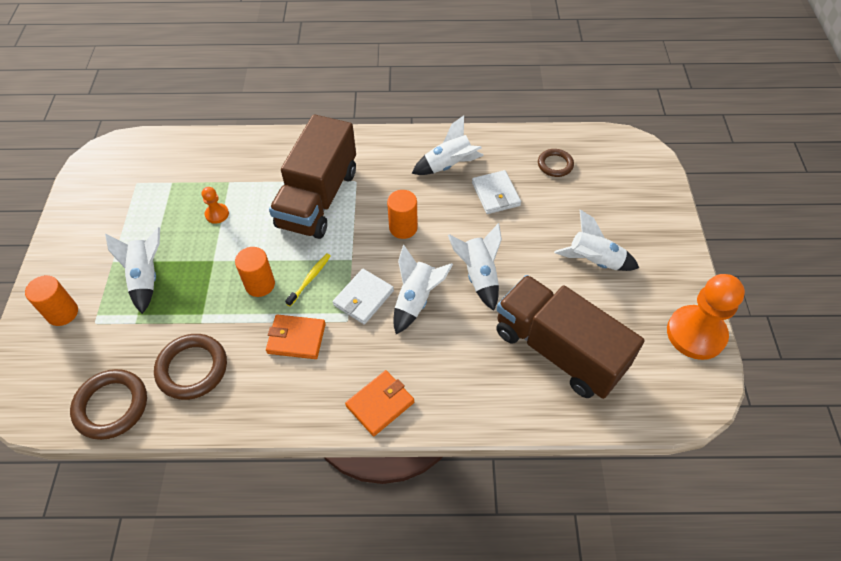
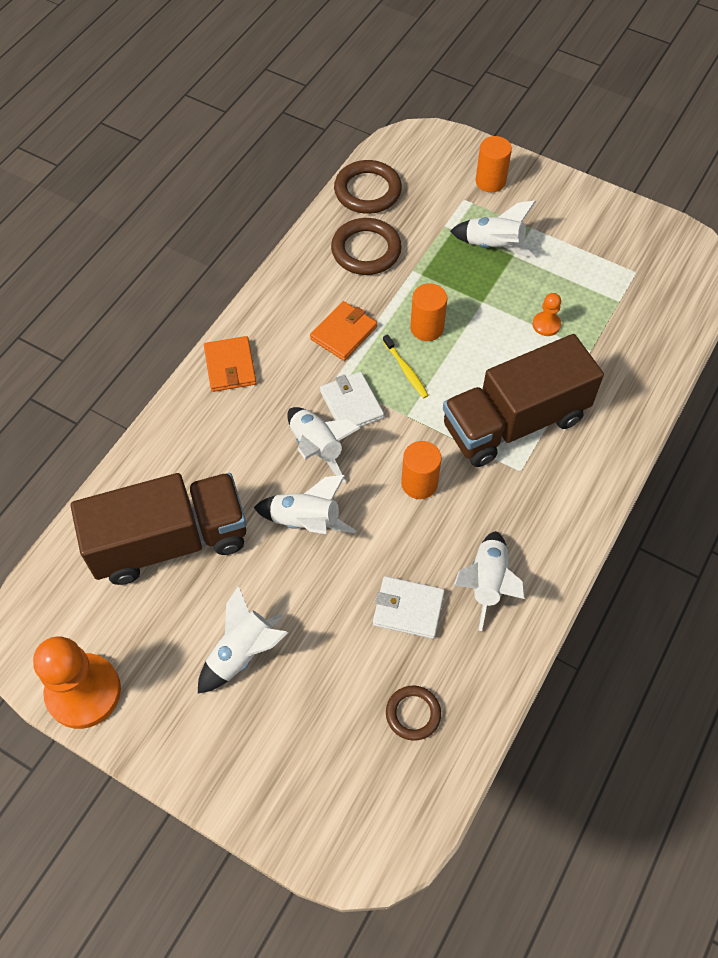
camera: 120 degrees right, 5 degrees up
brown truck [269,114,356,239] -> brown truck turned 75 degrees counterclockwise [443,334,604,467]

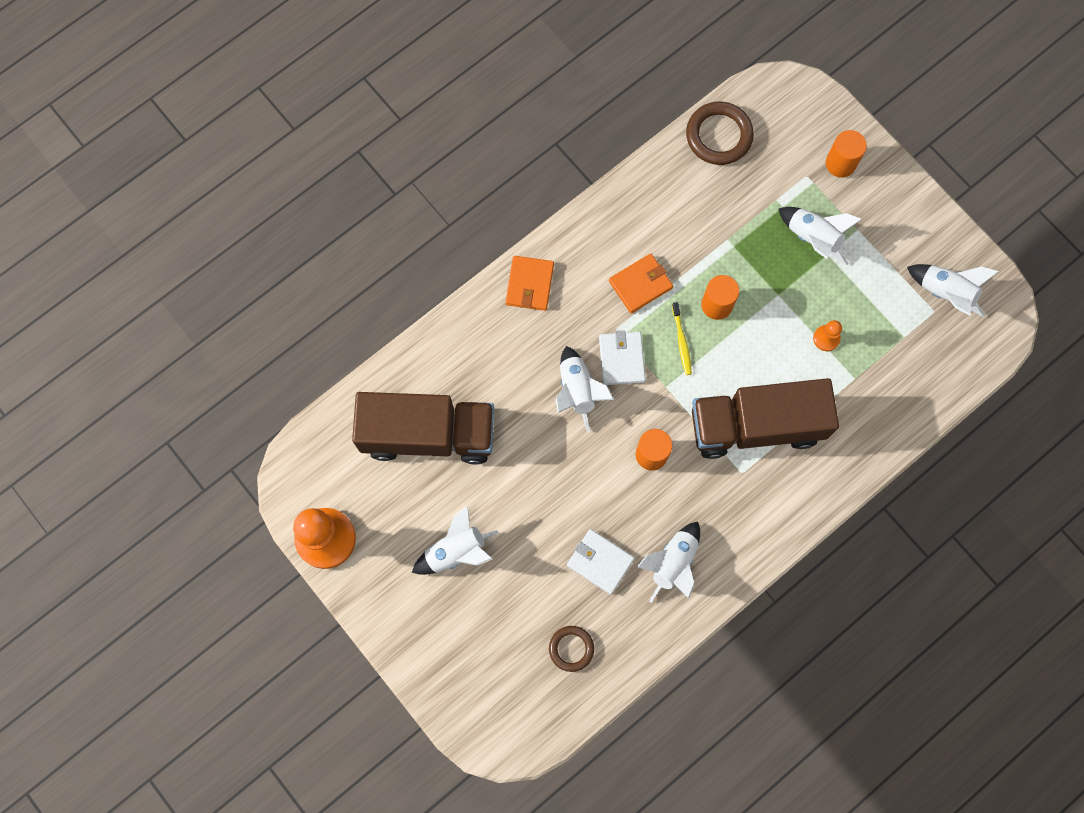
camera: 20 degrees right, 15 degrees up
white rocket [253,475,356,534] -> white rocket moved to [907,264,999,317]
brown ring [331,218,402,275] -> none

